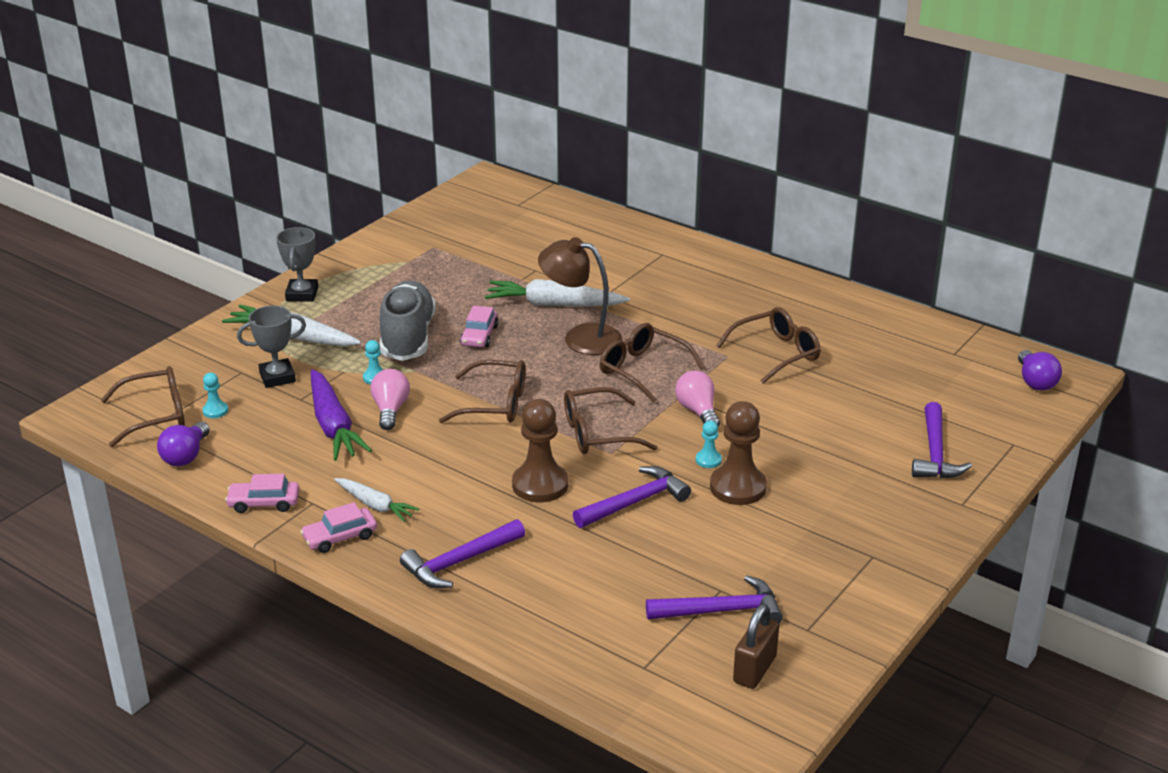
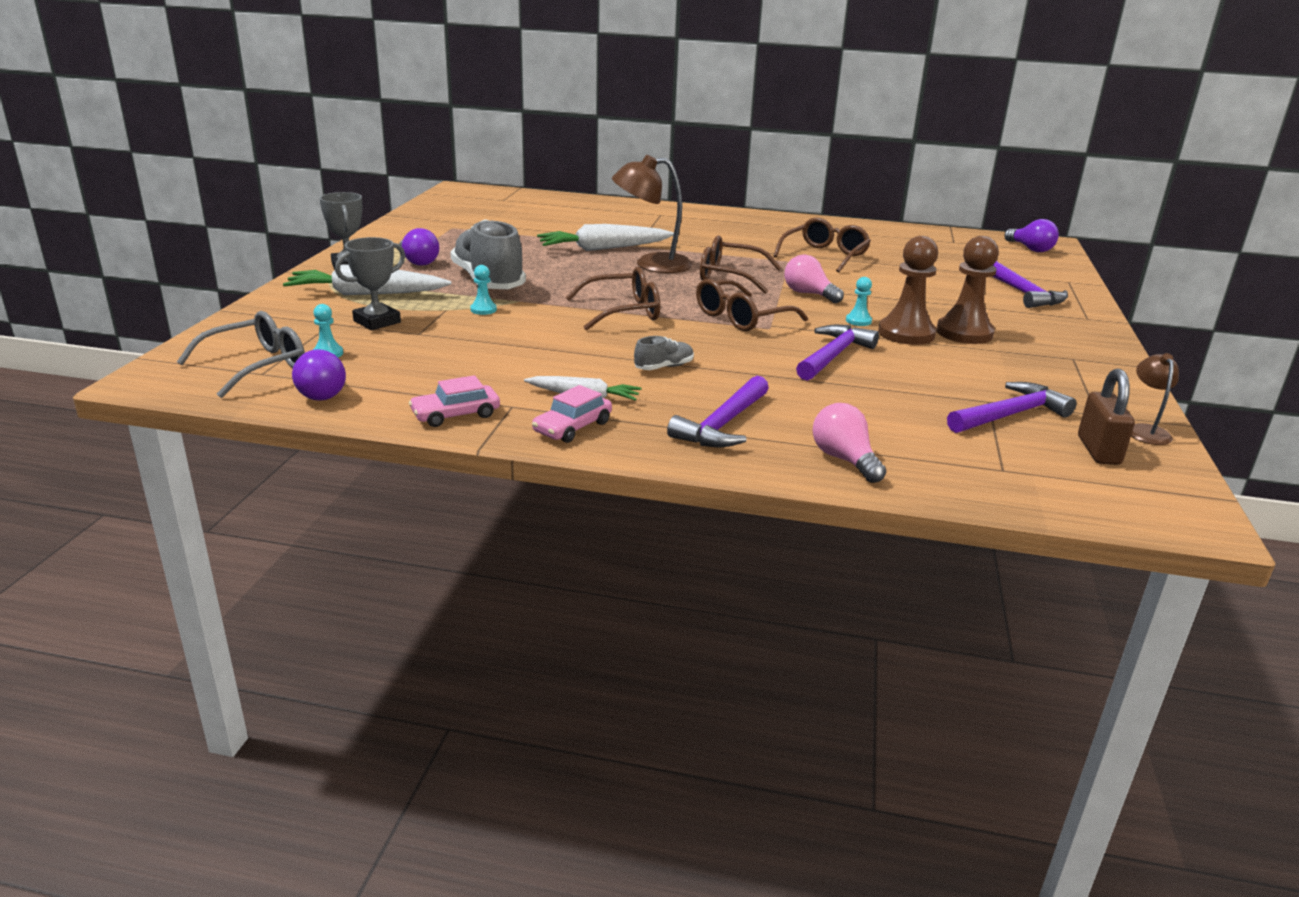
camera: 25 degrees left, 5 degrees down
brown glasses [101,366,185,447] -> grey glasses [177,311,305,398]
purple carrot [311,369,372,460] -> none
pink light bulb [370,369,410,430] -> pink light bulb moved to [813,403,886,483]
pink car [460,306,499,347] -> none
brown pawn [512,399,568,502] -> brown pawn moved to [936,236,999,344]
none -> purple light bulb [399,228,439,266]
none -> grey shoe [634,336,694,370]
none -> brown lamp [1131,353,1179,445]

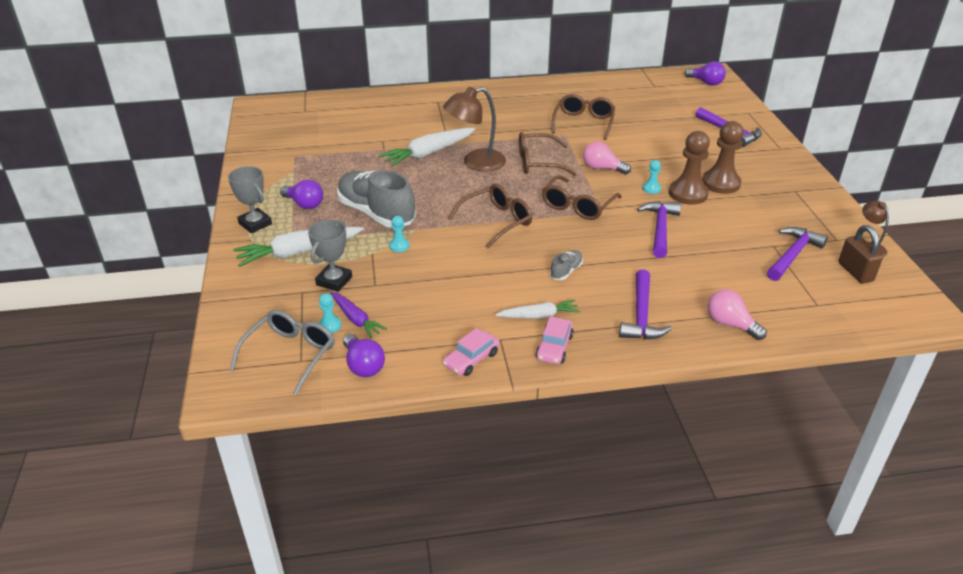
camera: 20 degrees left, 10 degrees up
none -> purple carrot [331,292,387,338]

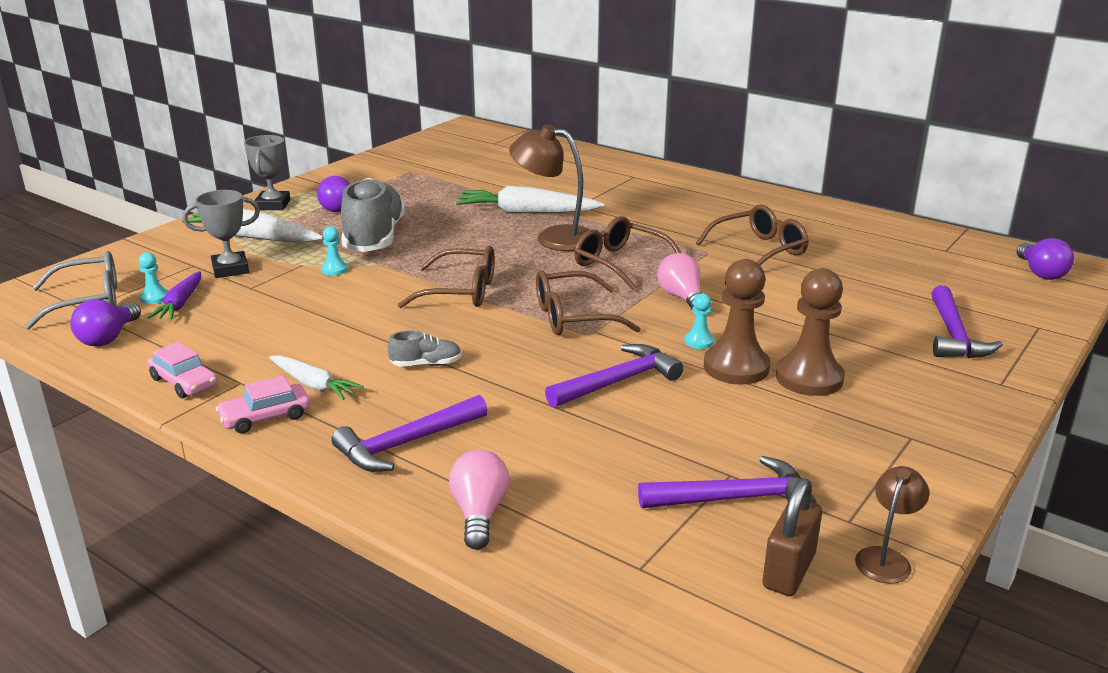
camera: 45 degrees right, 10 degrees down
pink car [443,328,500,376] -> pink car turned 135 degrees counterclockwise [147,342,218,399]

